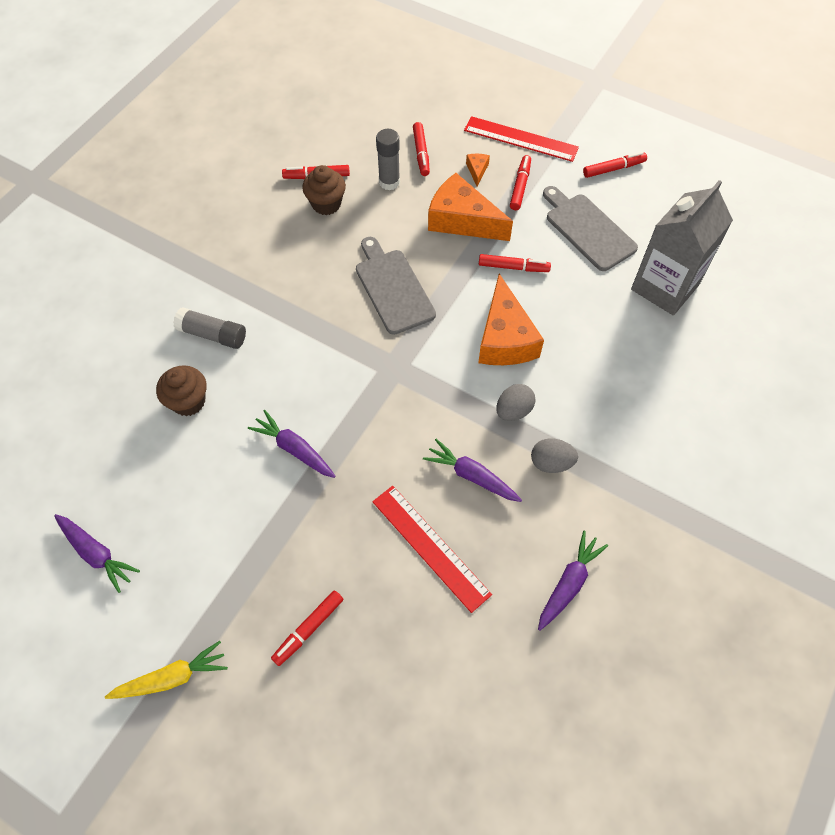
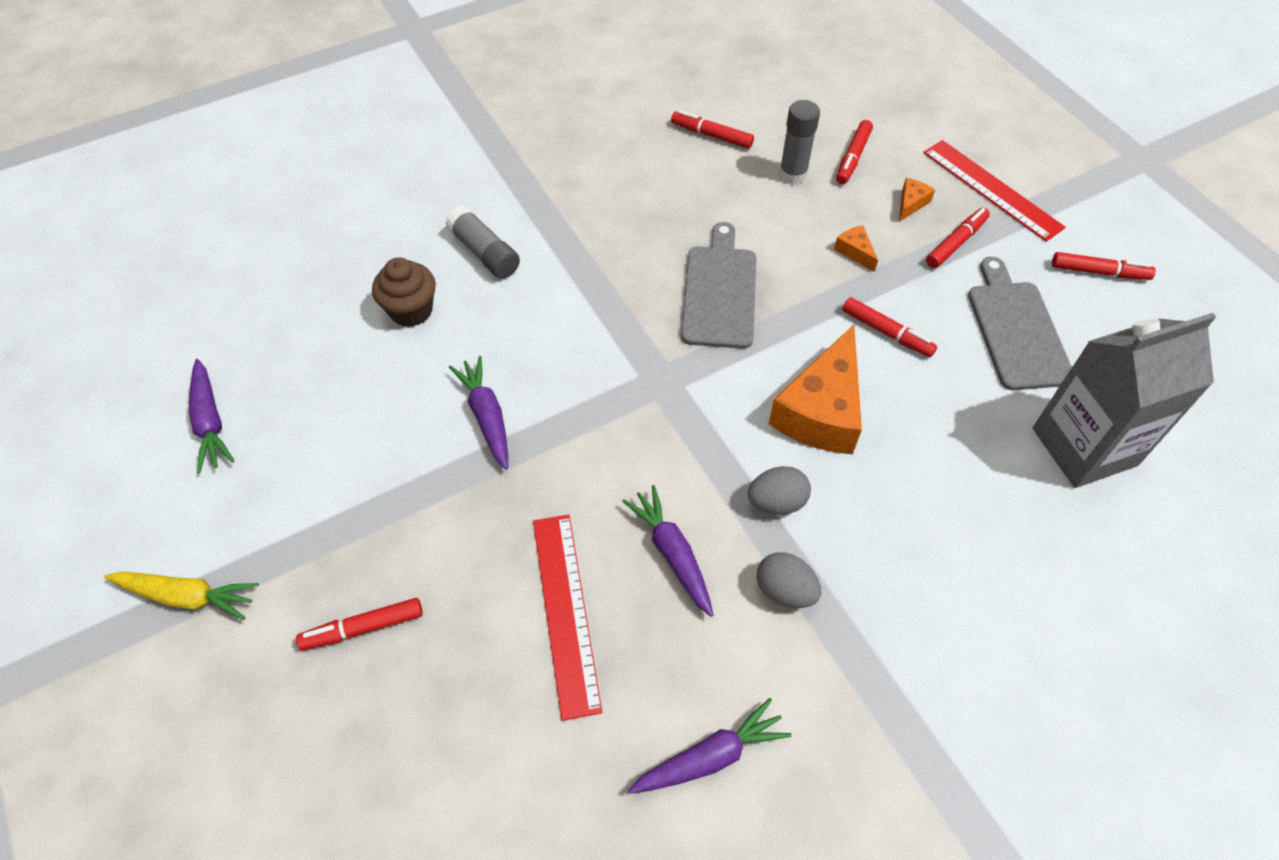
camera: 30 degrees right, 5 degrees down
brown cupcake [302,165,346,215] -> none
orange cheese [428,173,513,241] -> orange cheese [834,225,878,272], size x0.42

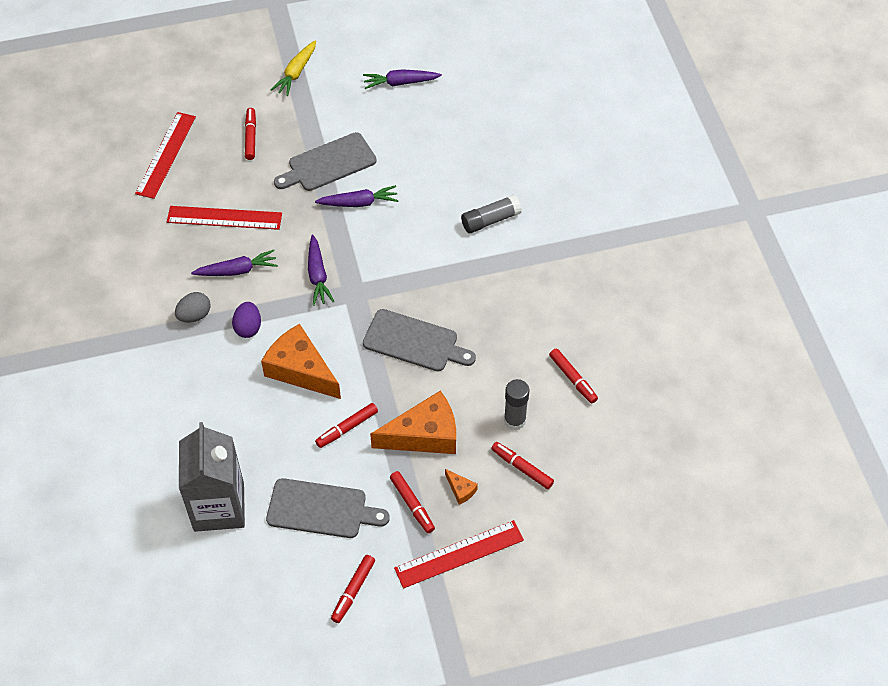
camera: 105 degrees right, 0 degrees up
brown cupcake [372,257,436,327] -> none
purple carrot [628,698,792,794] -> purple carrot moved to [308,235,334,306]
red marker [671,110,754,148] -> red marker turned 105 degrees clockwise [549,348,598,403]
grey egg [748,466,811,515] -> purple egg [232,302,261,338]
orange cheese [834,225,878,272] -> orange cheese [370,391,456,454], size x2.36
none -> red ruler [135,112,196,199]
none -> grey cutting board [274,132,377,191]

